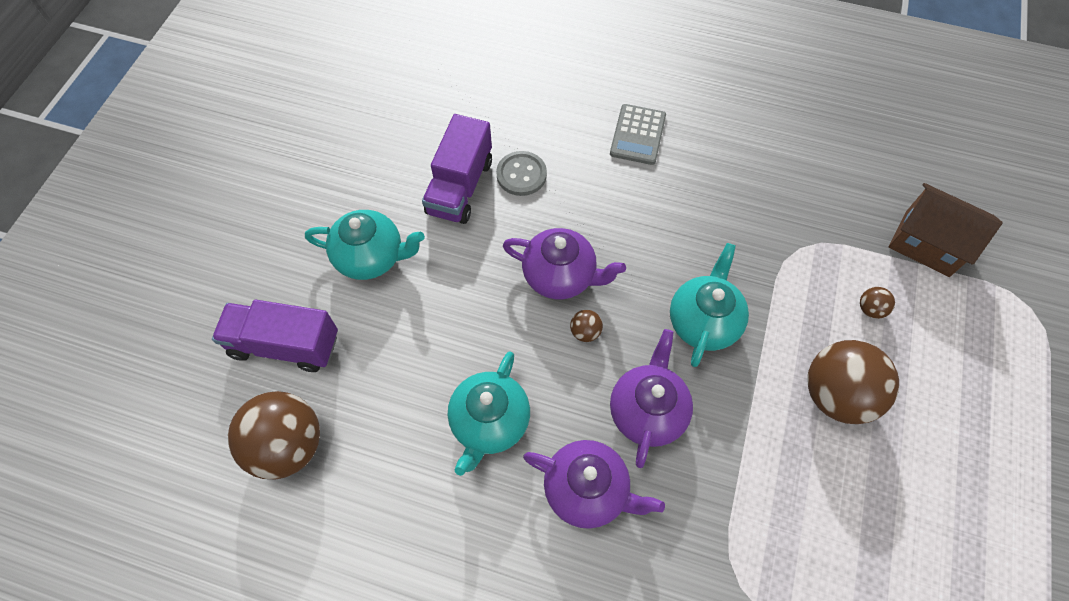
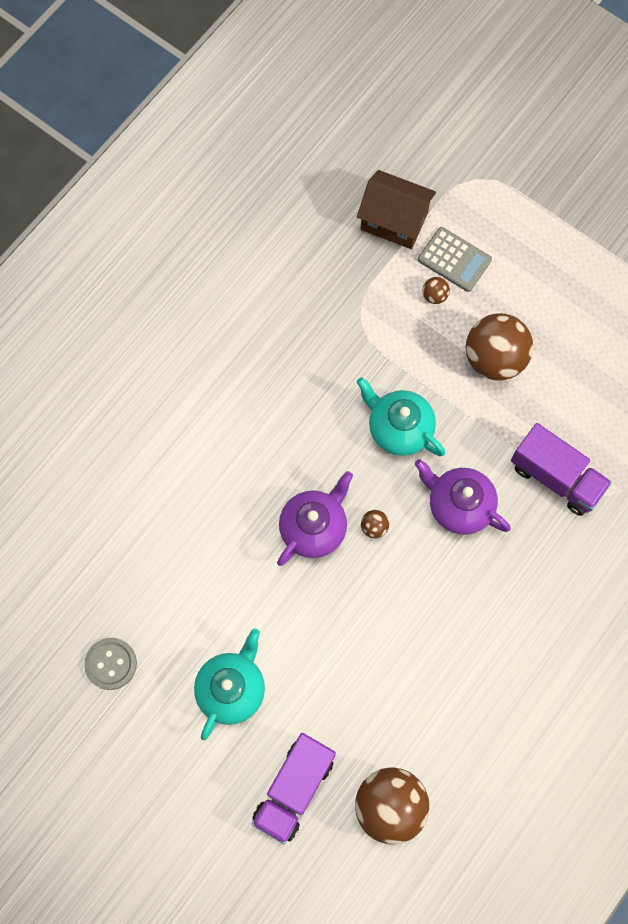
camera: 70 degrees left, 10 degrees up
purple truck [422,114,492,224] -> purple truck moved to [511,423,612,516]
turquoise teapot [448,351,530,476] -> none
grey button [496,151,547,196] -> grey button moved to [84,638,137,690]
purple teapot [523,440,665,529] -> none
grey calculator [610,104,666,165] -> grey calculator moved to [418,227,492,292]
brown house [889,183,1003,277] -> brown house turned 60 degrees clockwise [357,170,436,249]

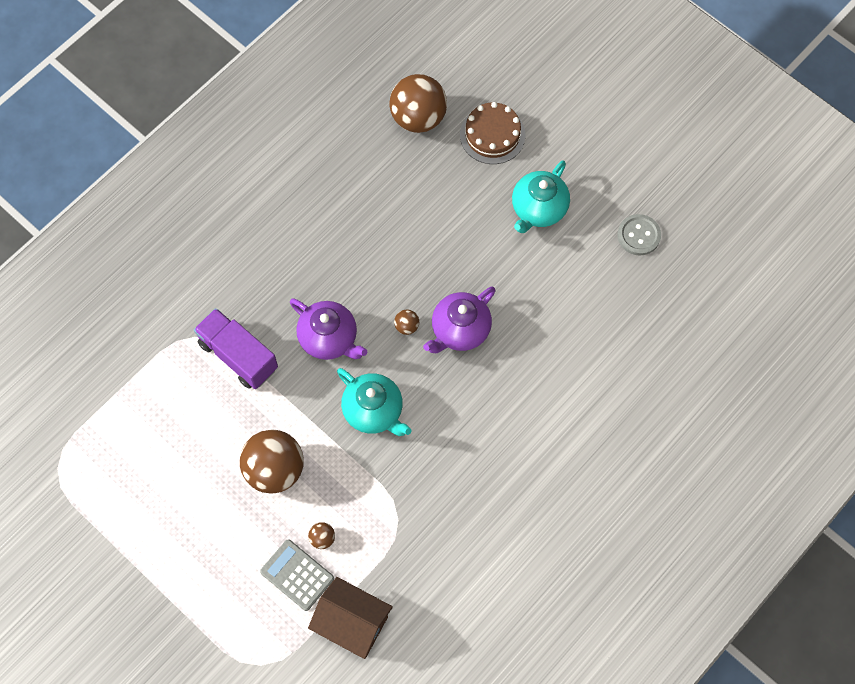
camera: 175 degrees left, 5 degrees down
purple truck [252,733,336,844] -> brown cake [460,102,525,164]

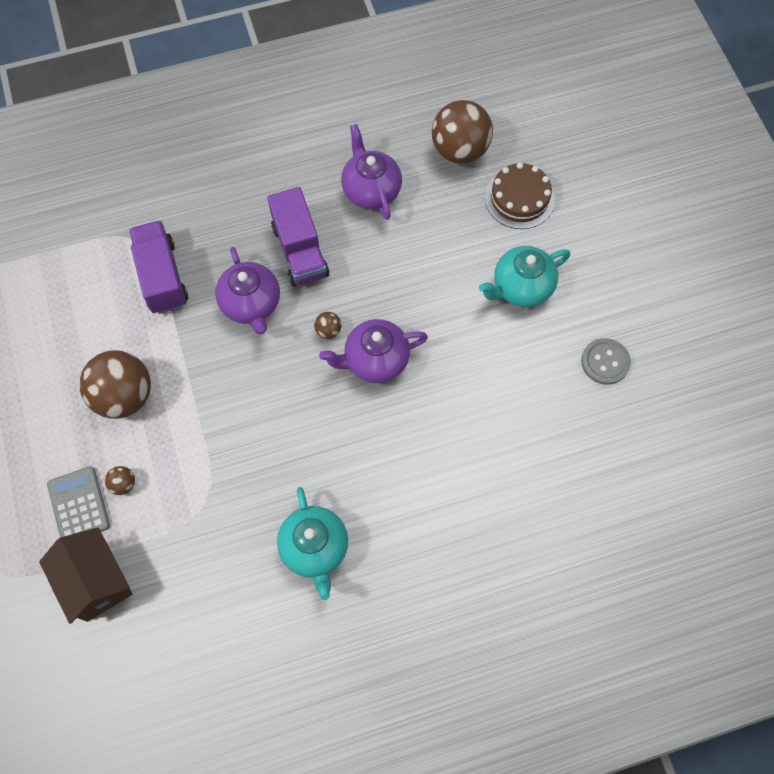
camera: 30 degrees right, 0 degrees up
turquoise teapot [337,368,412,436] -> turquoise teapot moved to [277,487,348,600]
none -> purple truck [267,187,329,287]
none -> purple teapot [341,124,402,220]

